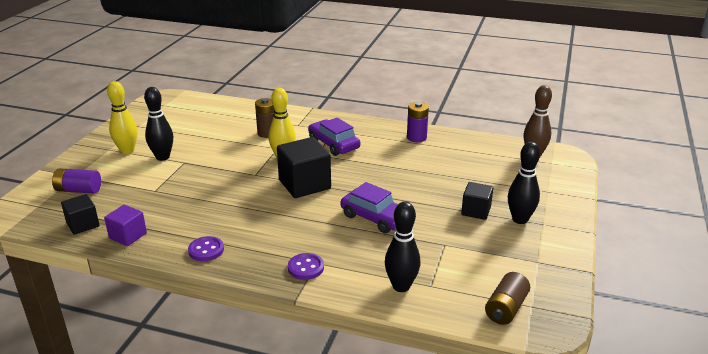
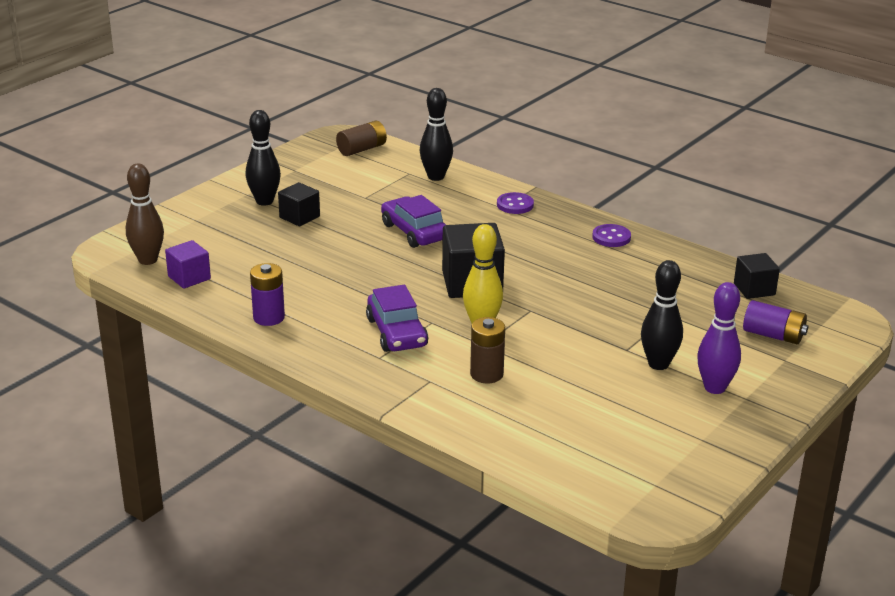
camera: 160 degrees left, 0 degrees up
purple cube [104,205,147,246] -> purple cube moved to [165,240,211,289]
yellow bowling pin [107,81,137,154] -> purple bowling pin [697,282,741,394]

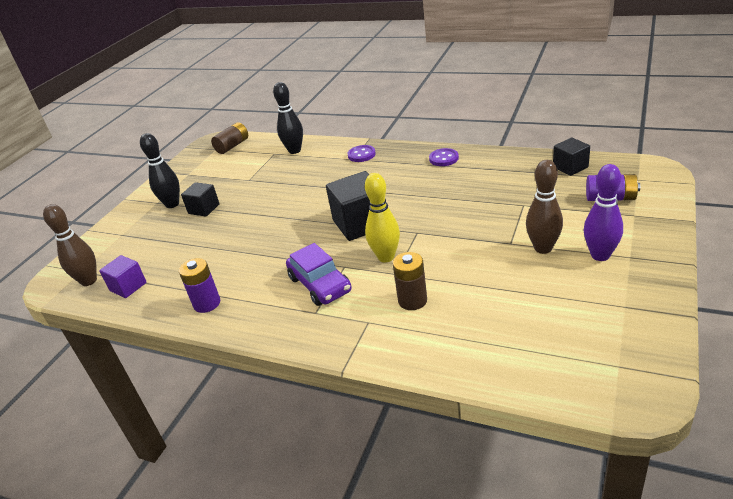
camera: 10 degrees left, 5 degrees up
purple car [381,195,446,248] -> none
black bowling pin [641,260,683,370] -> brown bowling pin [526,160,563,254]

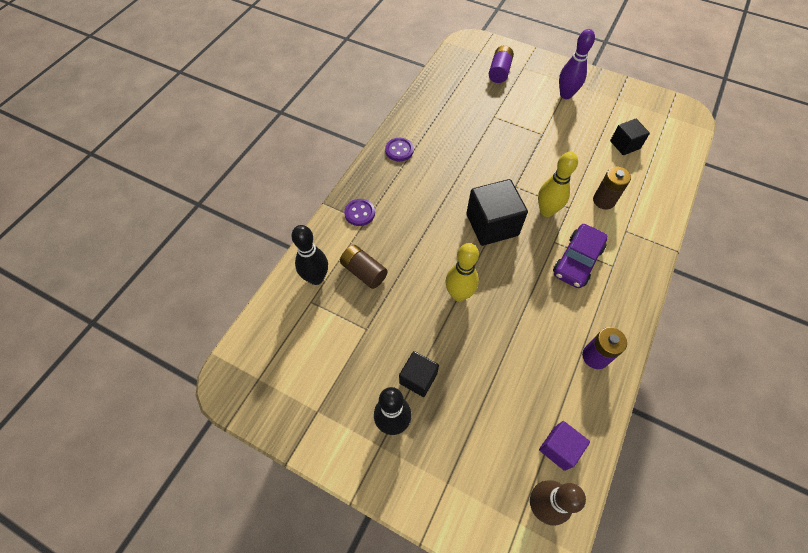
camera: 90 degrees left, 25 degrees up
brown battery [211,122,248,154] -> brown battery moved to [340,245,388,289]
purple car [286,243,352,306] -> purple car turned 150 degrees clockwise [553,224,608,288]
brown bowling pin [526,160,563,254] -> none
black cube [553,137,590,176] -> black cube moved to [610,119,650,155]
none -> yellow bowling pin [445,243,479,302]

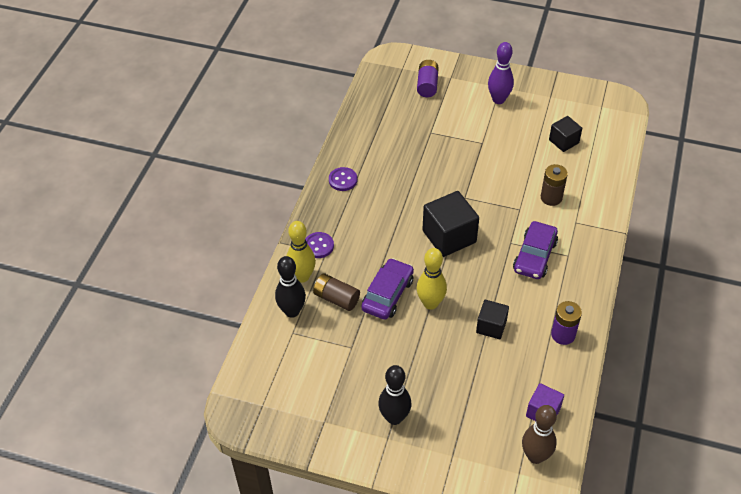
camera: 10 degrees left, 10 degrees down
black cube [399,351,439,397] -> black cube moved to [476,300,509,339]
yellow bowling pin [538,152,578,217] -> yellow bowling pin moved to [286,221,316,283]
none -> purple car [361,258,414,320]

